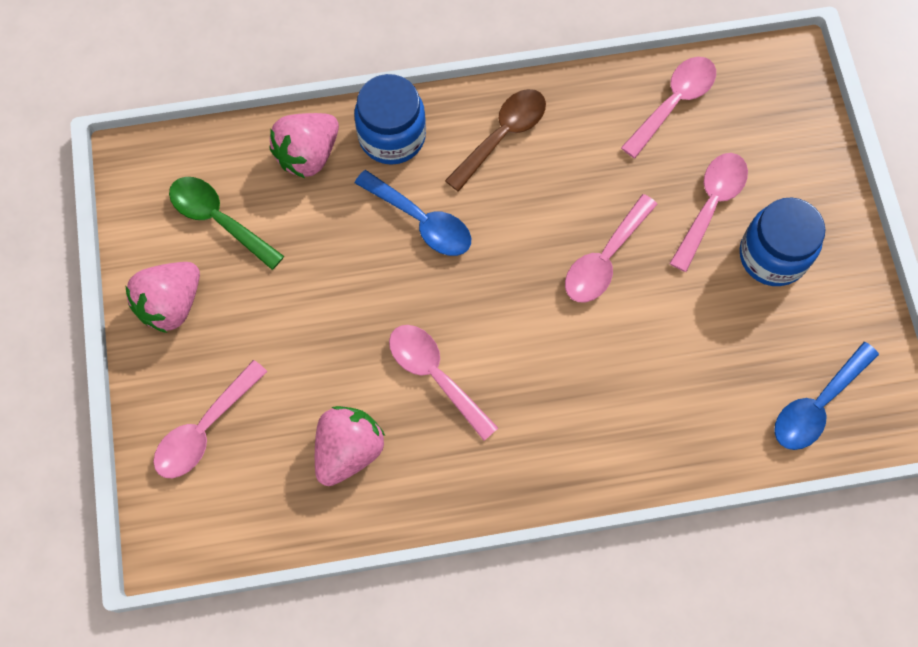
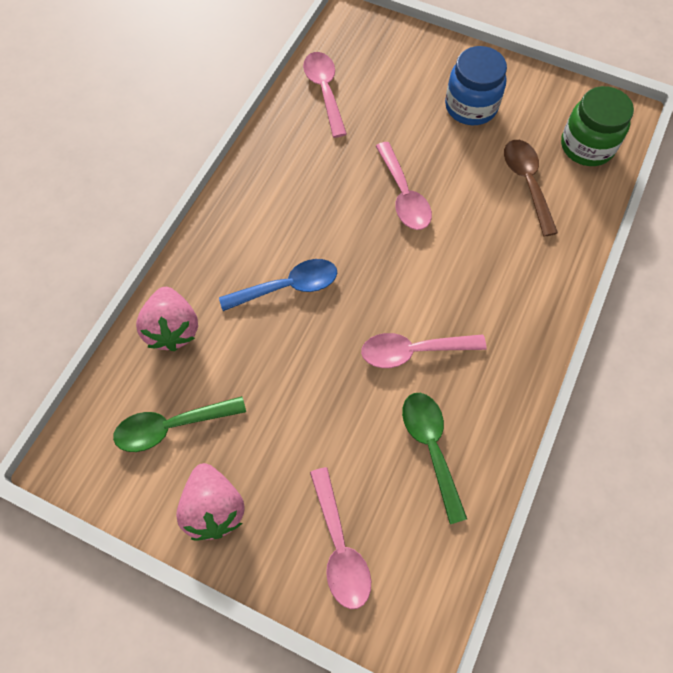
camera: 55 degrees left, 5 degrees down
pink strawberry [315,406,385,486] -> green spoon [402,393,467,524]
blue jar [354,74,426,165] -> none
brown spoon [445,89,546,192] -> brown spoon moved to [504,140,558,237]
pink spoon [669,153,748,272] -> none
blue spoon [774,342,879,450] -> green jar [561,86,634,166]

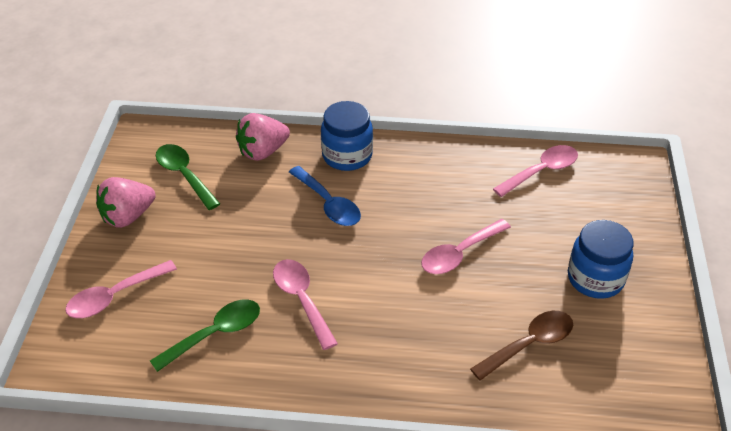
camera: 70 degrees right, 20 degrees down
green jar [561,86,634,166] -> none
none -> blue jar [321,101,373,171]

